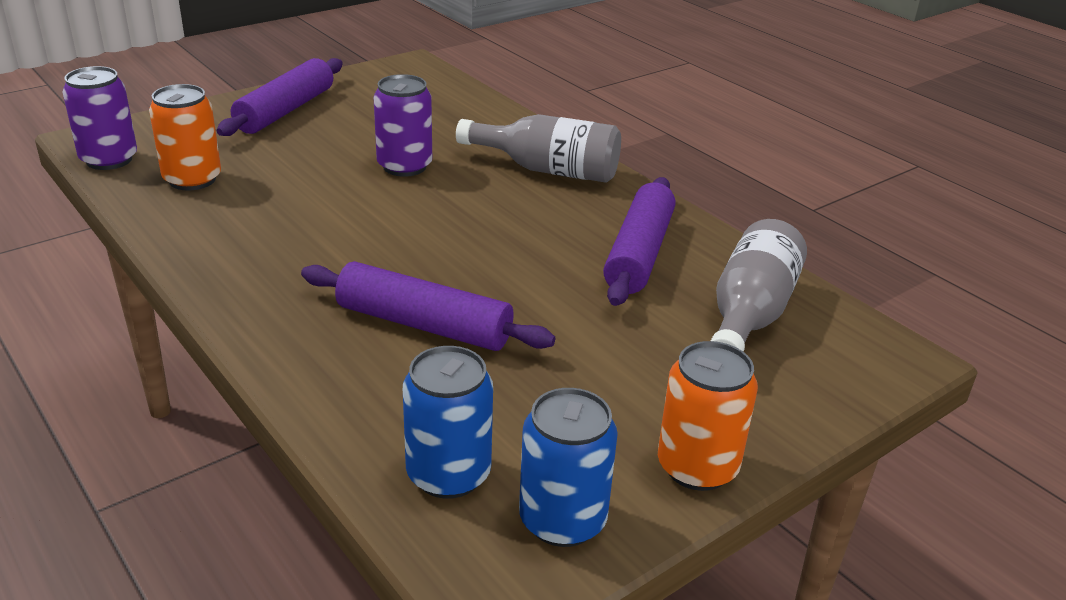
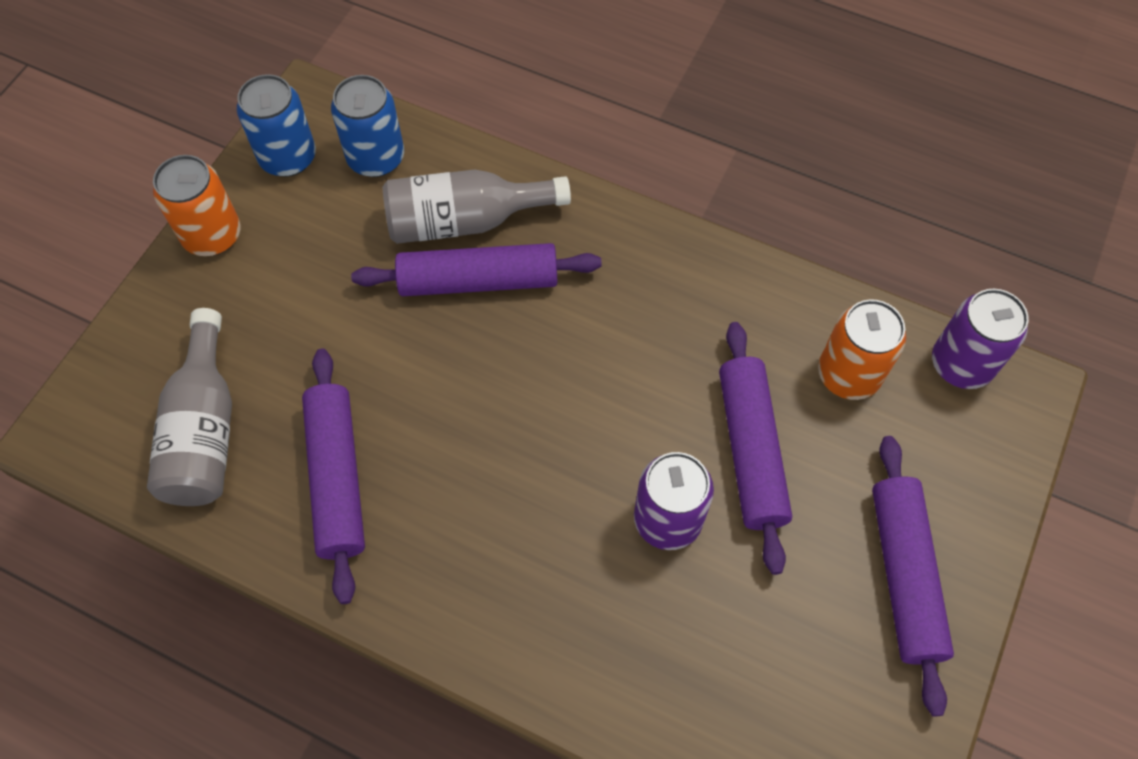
camera: 155 degrees right, 30 degrees up
grey bottle [456,114,621,183] -> grey bottle moved to [383,169,571,244]
none -> purple rolling pin [719,322,792,575]

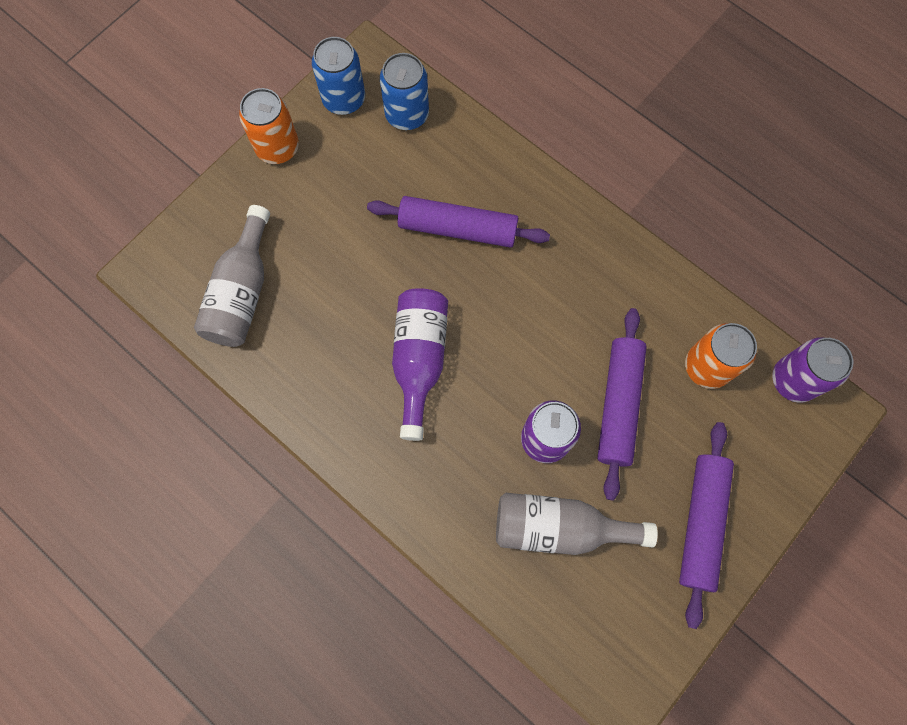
camera: 15 degrees right, 10 degrees up
purple rolling pin [302,349,365,604] -> none
grey bottle [383,169,571,244] -> grey bottle moved to [496,493,658,555]
none -> purple bottle [392,288,448,441]

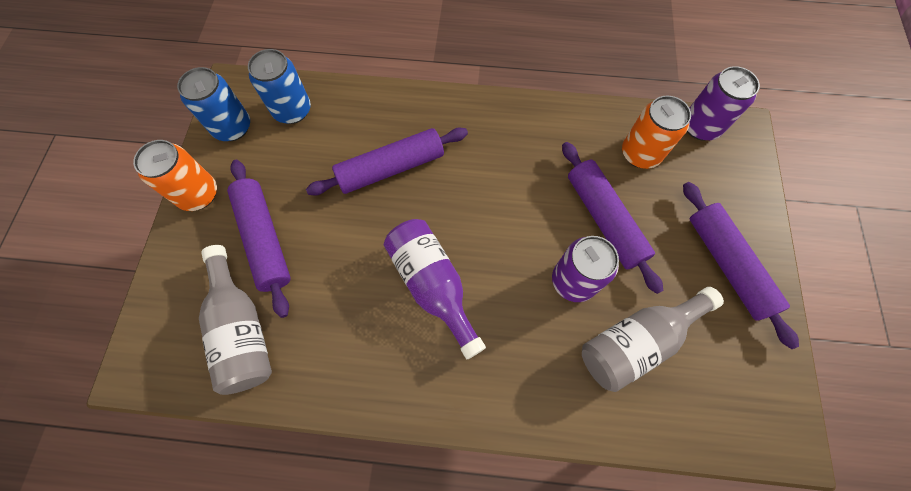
camera: 35 degrees left, 5 degrees down
none -> purple rolling pin [227,160,291,318]

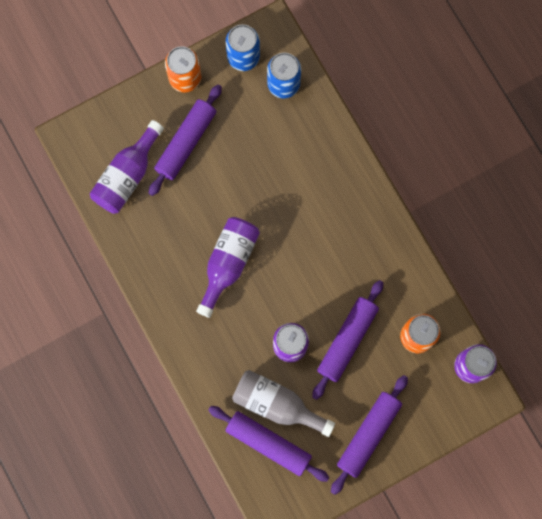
camera: 55 degrees right, 10 degrees up
grey bottle [199,245,272,395] -> purple bottle [90,120,164,214]
purple rolling pin [306,127,468,195] -> purple rolling pin moved to [208,406,329,482]

